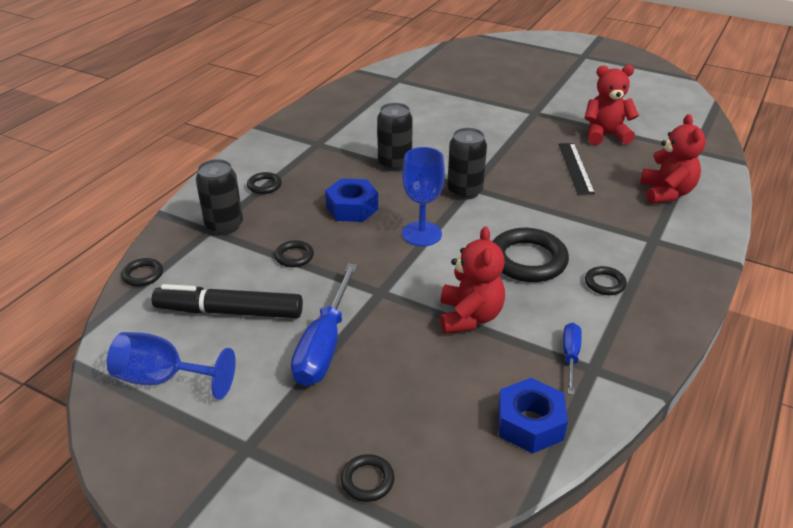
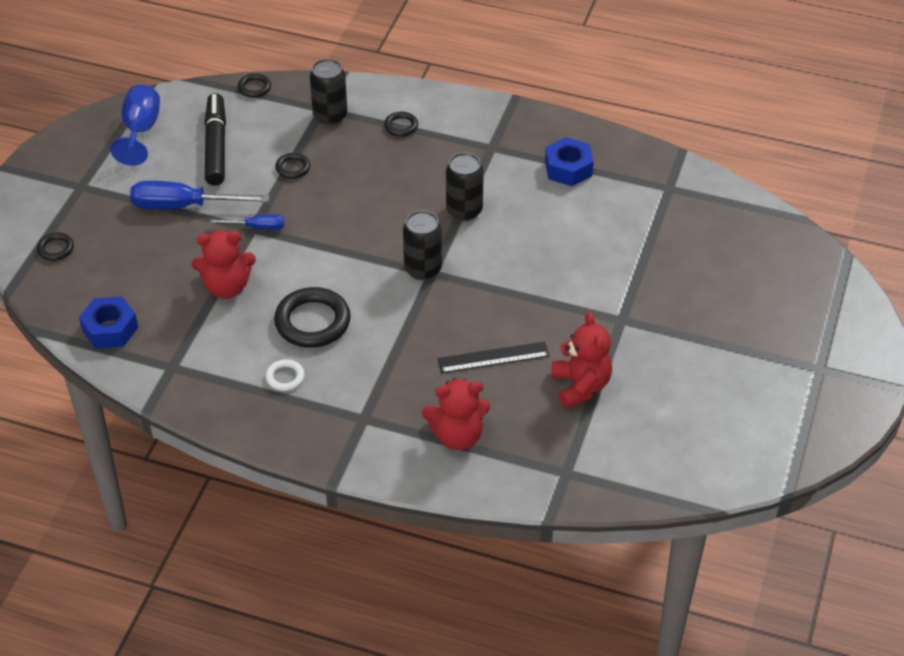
camera: 80 degrees right, 10 degrees up
blue nut [325,178,378,222] -> blue nut moved to [545,137,594,186]
blue goblet [402,147,445,246] -> none
blue screwdriver [563,323,582,395] -> blue screwdriver moved to [210,215,284,230]
black ring [585,266,627,295] -> white ring [266,359,305,391]

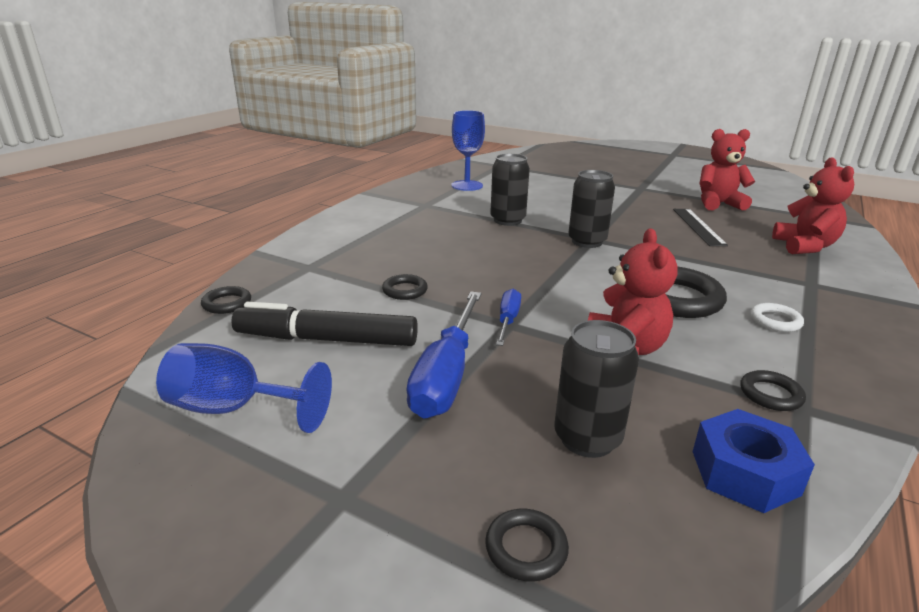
camera: 80 degrees left, 20 degrees down
black can [310,59,348,125] -> black can moved to [554,320,639,458]
black ring [384,112,418,137] -> black ring moved to [740,370,806,411]
blue nut [545,137,594,186] -> blue goblet [451,110,485,191]

